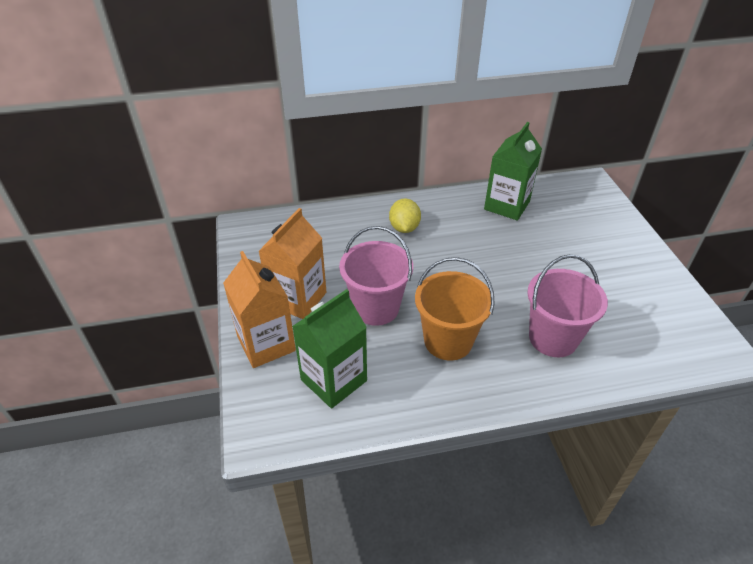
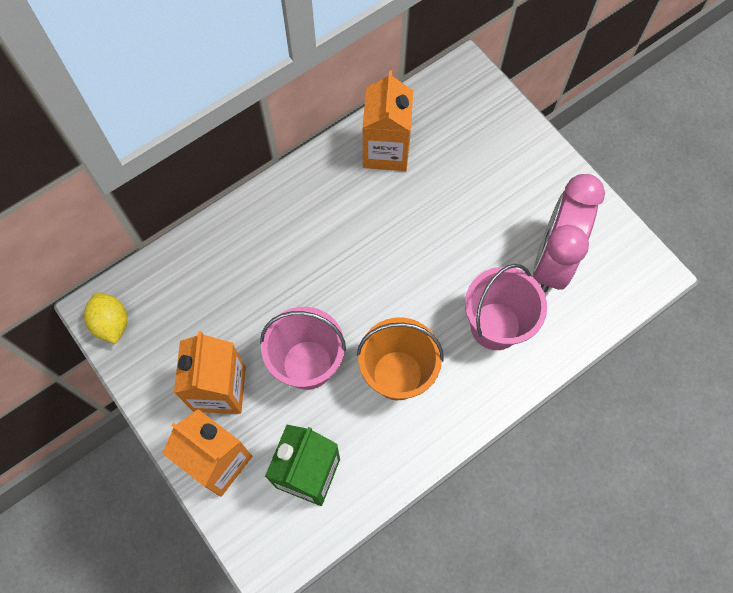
camera: 25 degrees left, 25 degrees up
yellow lemon [389,198,421,233] -> yellow lemon moved to [84,292,127,344]
green carton [484,122,542,221] -> orange carton [362,70,413,171]
none -> pink clock [533,174,605,292]

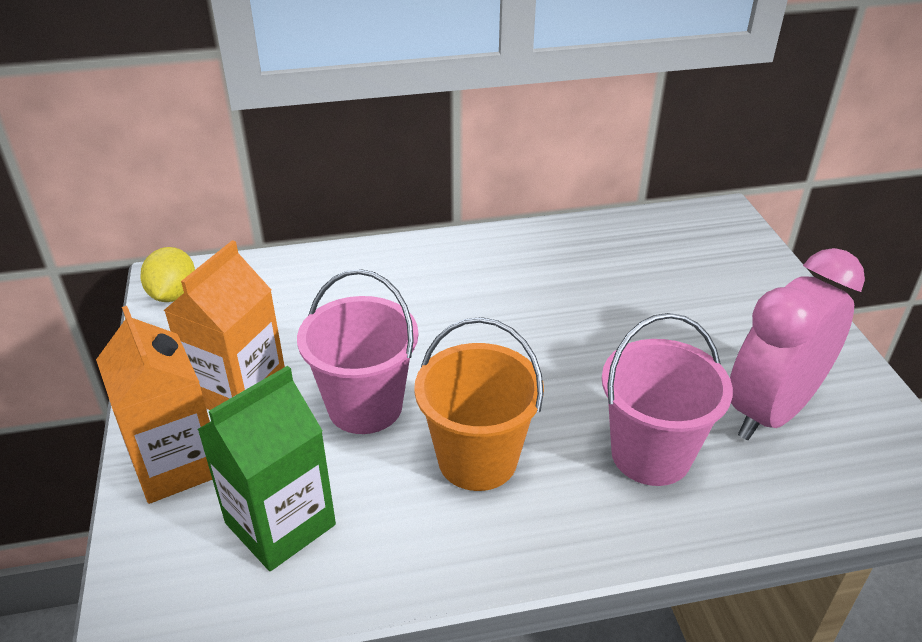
camera: 25 degrees right, 30 degrees down
orange carton [362,70,413,171] -> none

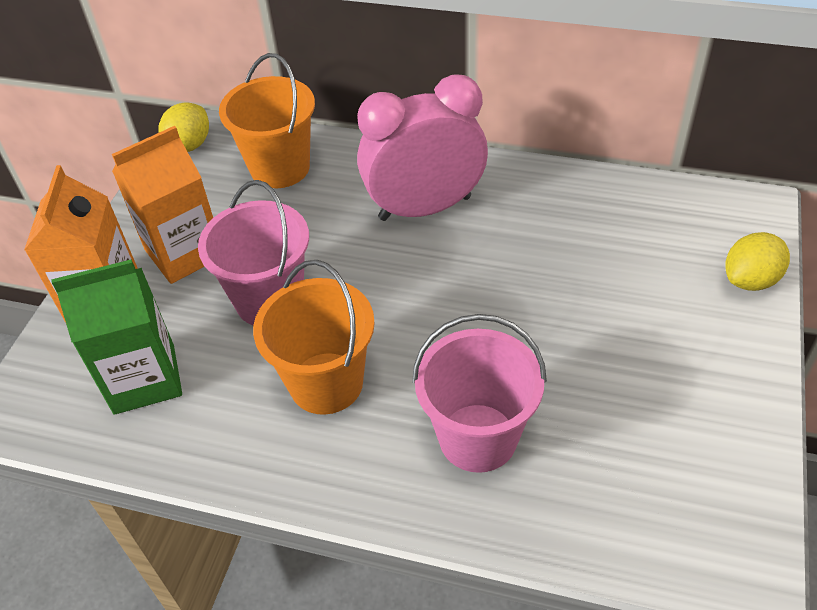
camera: 30 degrees right, 10 degrees up
pink clock [730,248,865,440] -> pink clock moved to [357,74,488,221]
none -> orange bucket [219,53,315,188]
none -> yellow lemon [725,232,790,291]

